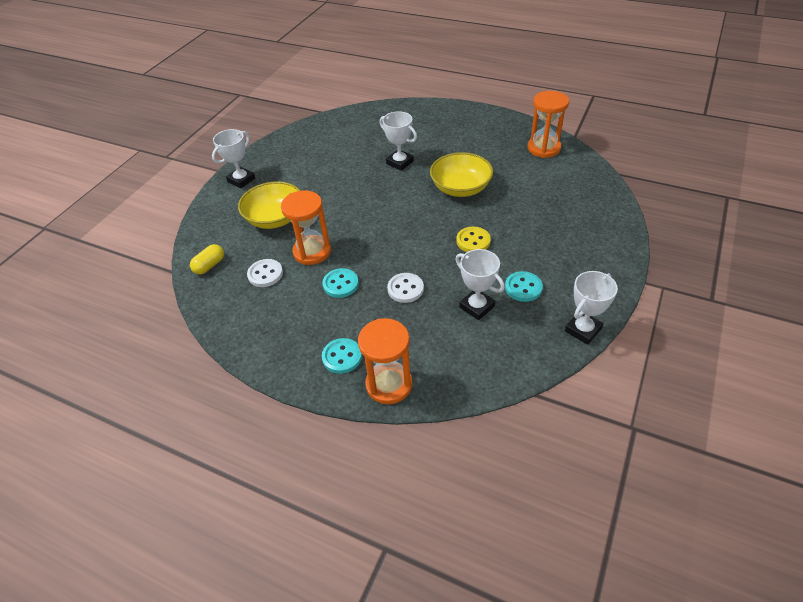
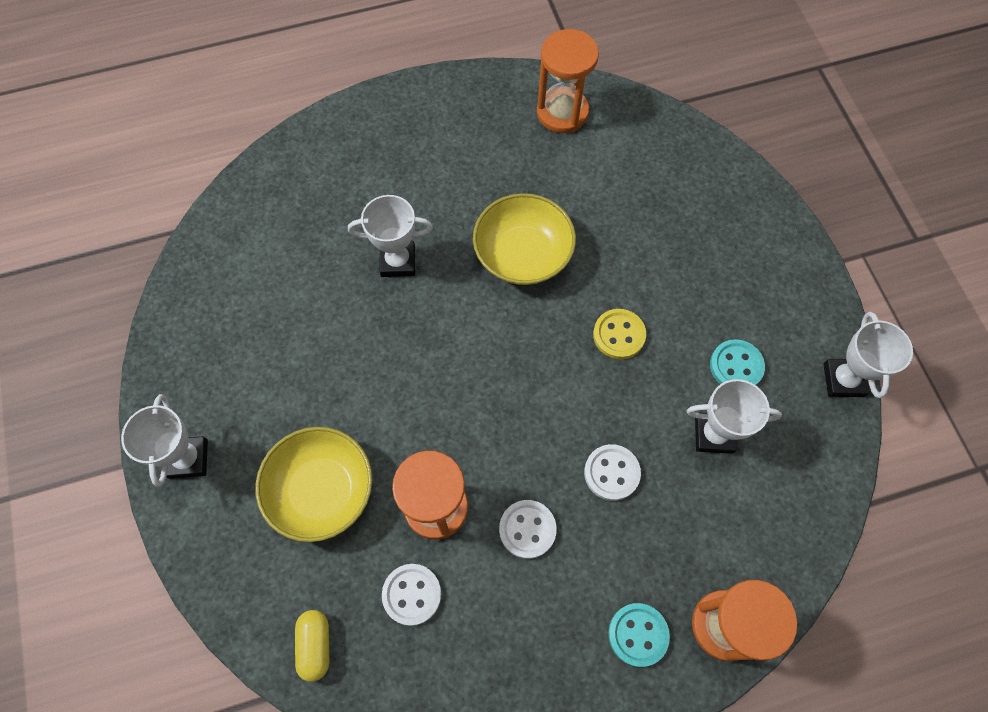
camera: 45 degrees left, 20 degrees up
turquoise button [322,268,359,298] -> white button [499,500,557,559]

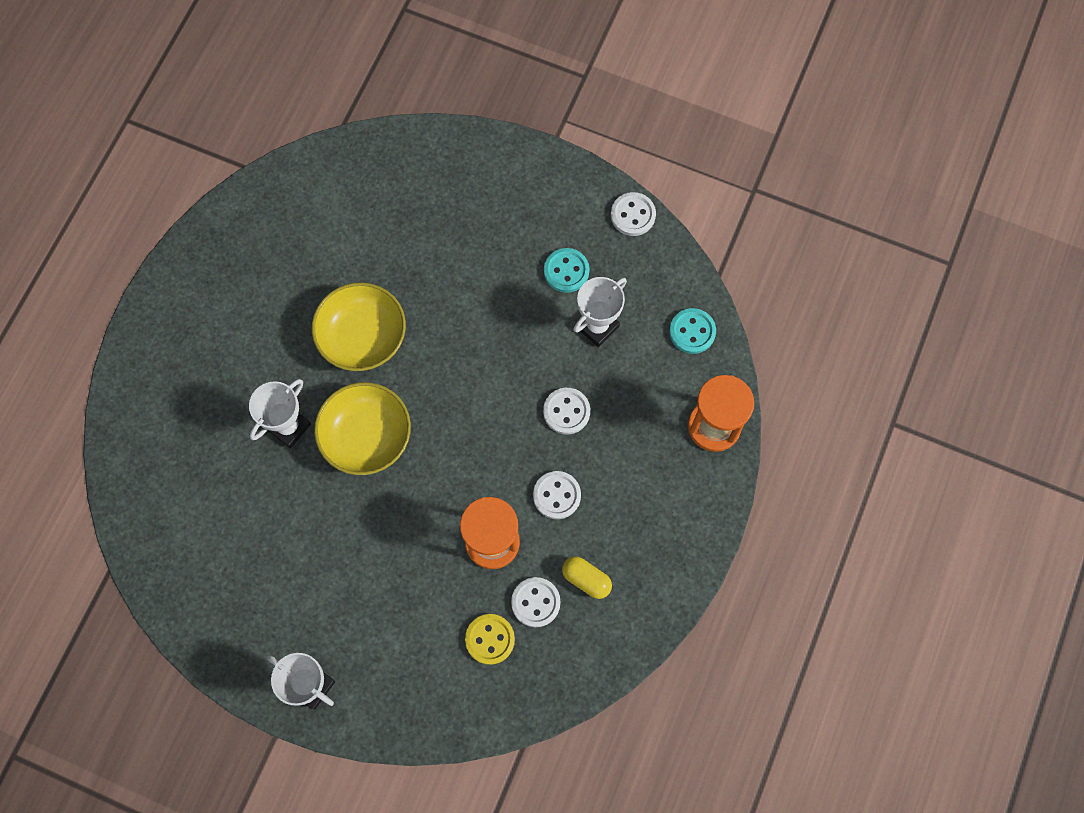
camera: 50 degrees left, 5 degrees up
yellow bowl [255,427,373,542] -> yellow bowl moved to [314,382,411,475]
yellow capsule [295,610,330,682] -> yellow capsule moved to [562,556,612,599]
orange hourglass [537,29,599,133] -> none
yellow button [593,309,646,359] -> yellow button moved to [465,614,515,665]
turquoise button [608,603,670,667] -> turquoise button moved to [669,308,716,354]
white trophy [824,312,913,398] -> white button [611,192,656,236]

